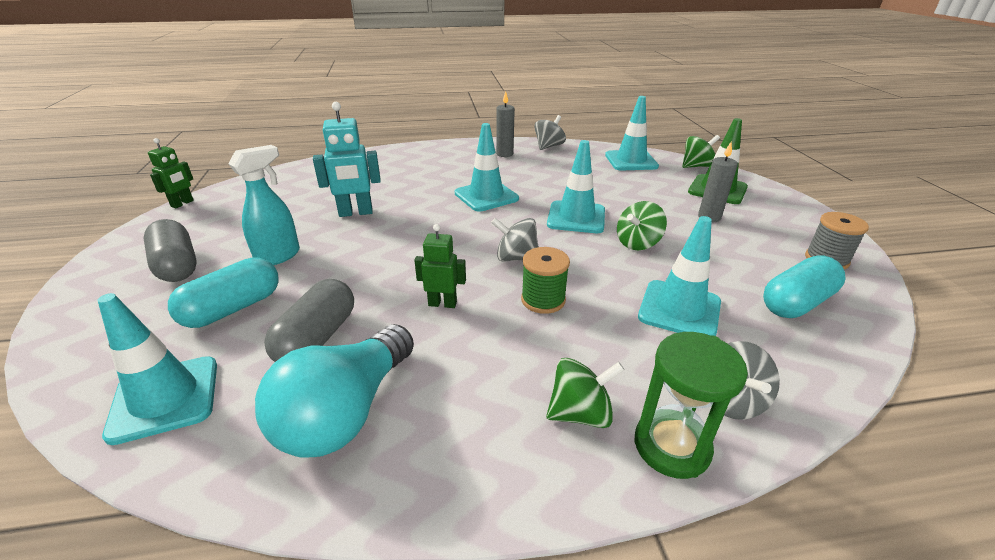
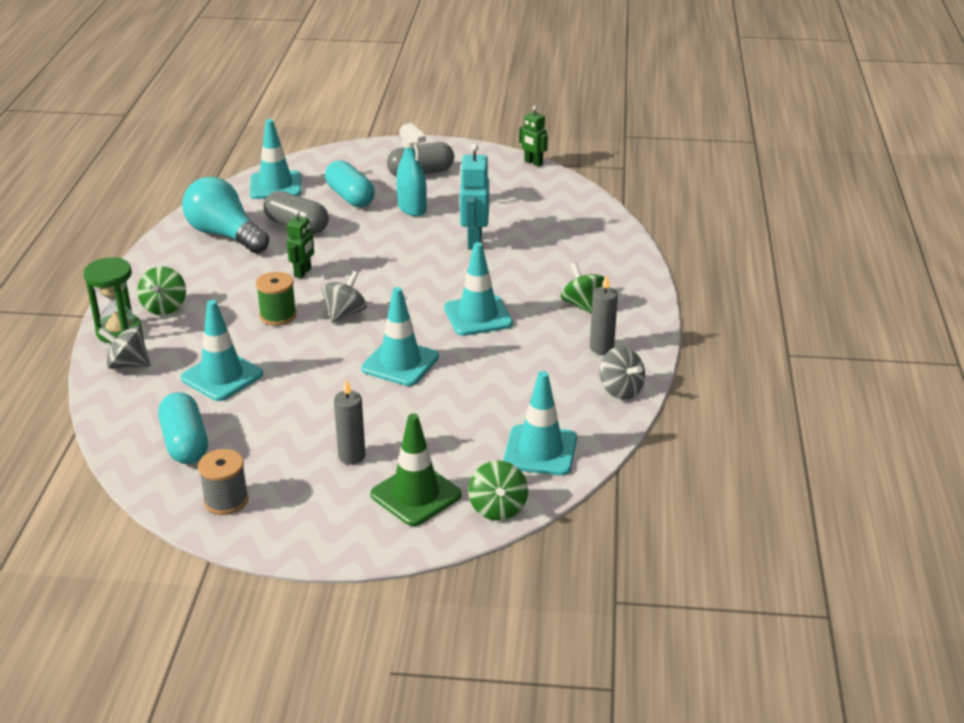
camera: 105 degrees right, 0 degrees up
green spinning top [617,201,667,250] -> green spinning top moved to [561,262,605,314]

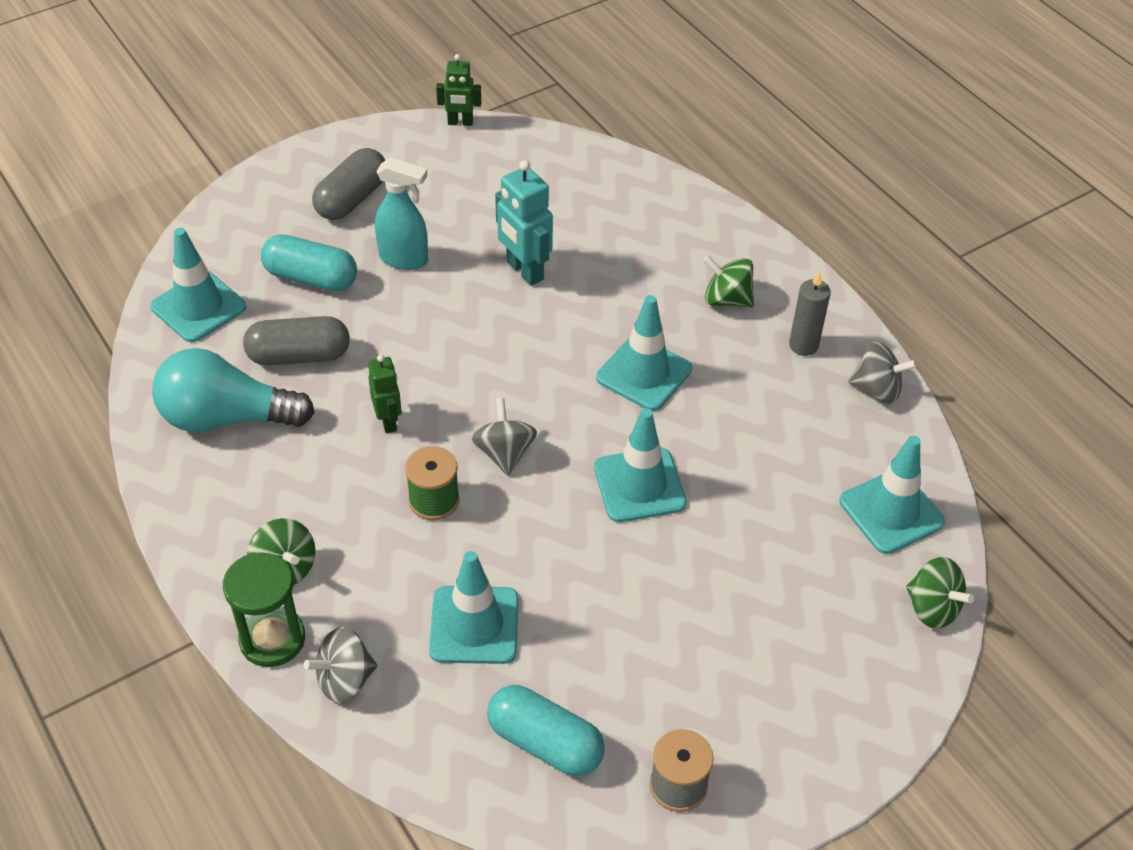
camera: 40 degrees left, 15 degrees up
grey candle [334,379,366,464] -> none
green traffic cone [370,413,462,526] -> none

